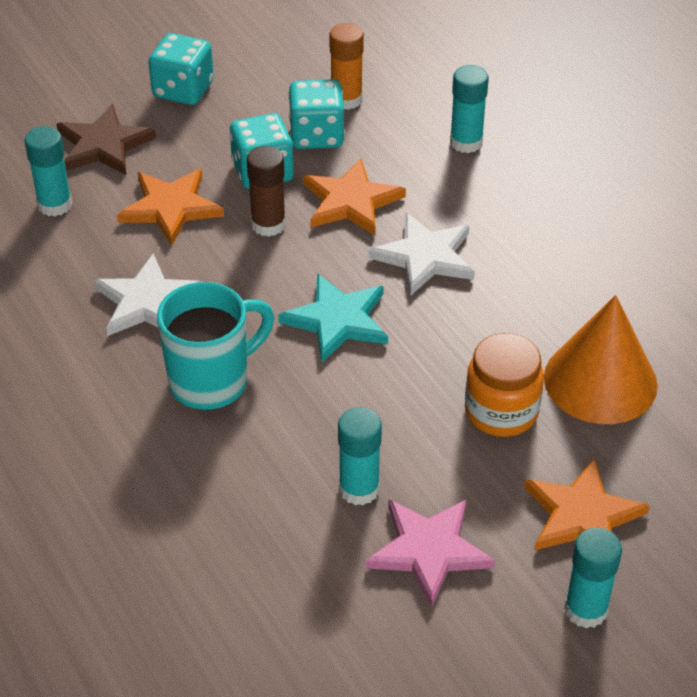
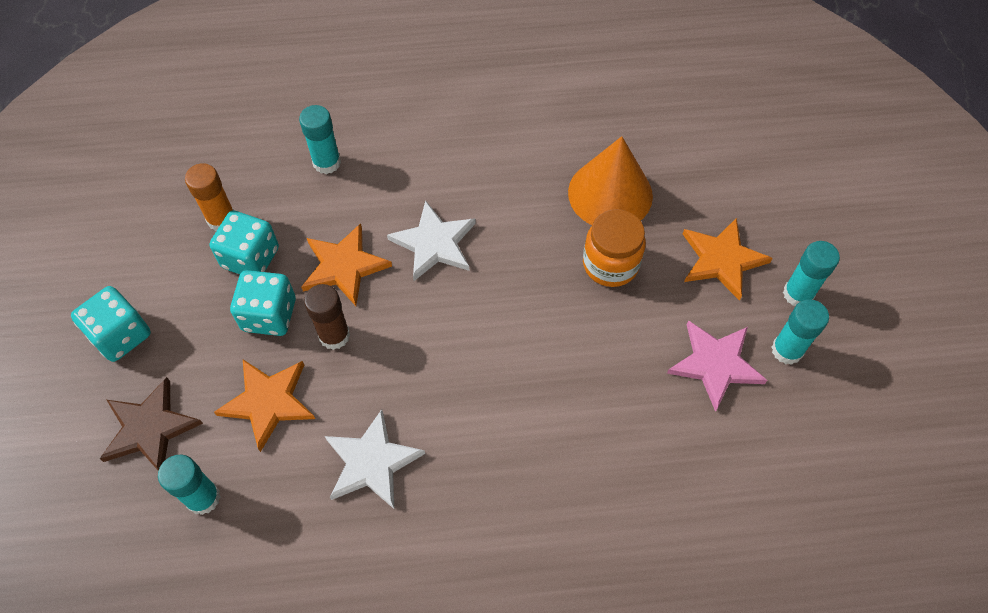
camera: 65 degrees left, 15 degrees up
turquoise mug [157,282,274,410] -> none
turquoise star [278,274,388,362] -> none
turquoise glue stick [338,407,382,505] -> turquoise glue stick moved to [772,299,829,365]

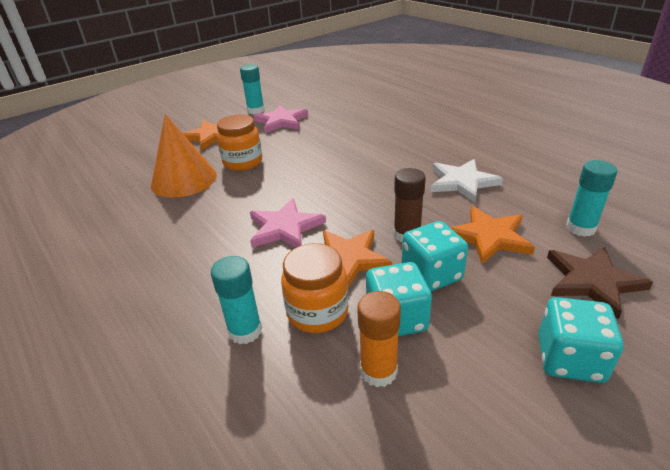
camera: 120 degrees left, 25 degrees down
white star [387,200,476,281] -> pink star [250,198,326,248]
turquoise glue stick [783,241,840,306] -> none
none -> orange jar [281,243,348,333]

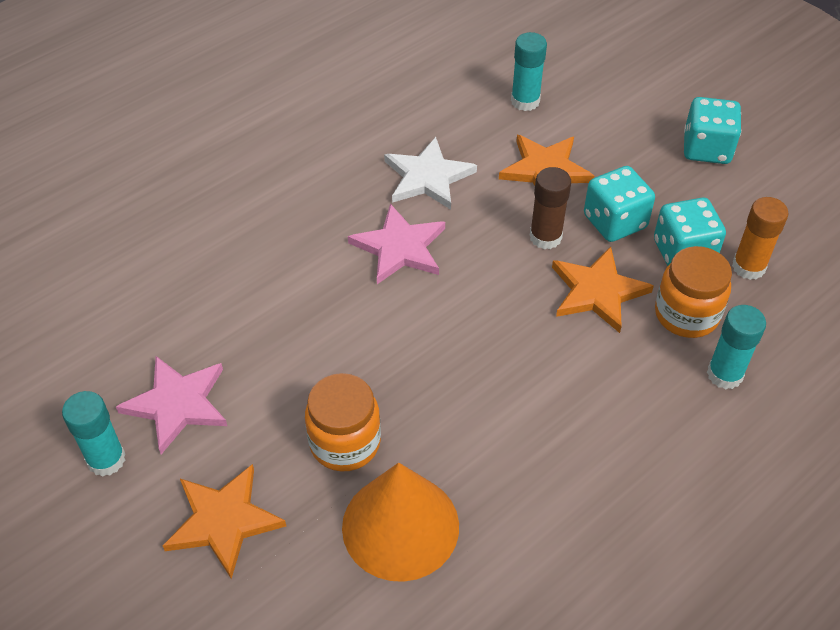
camera: 95 degrees left, 15 degrees up
pink star [250,198,326,248] -> pink star moved to [348,204,445,284]
brown star [547,247,653,319] -> none

